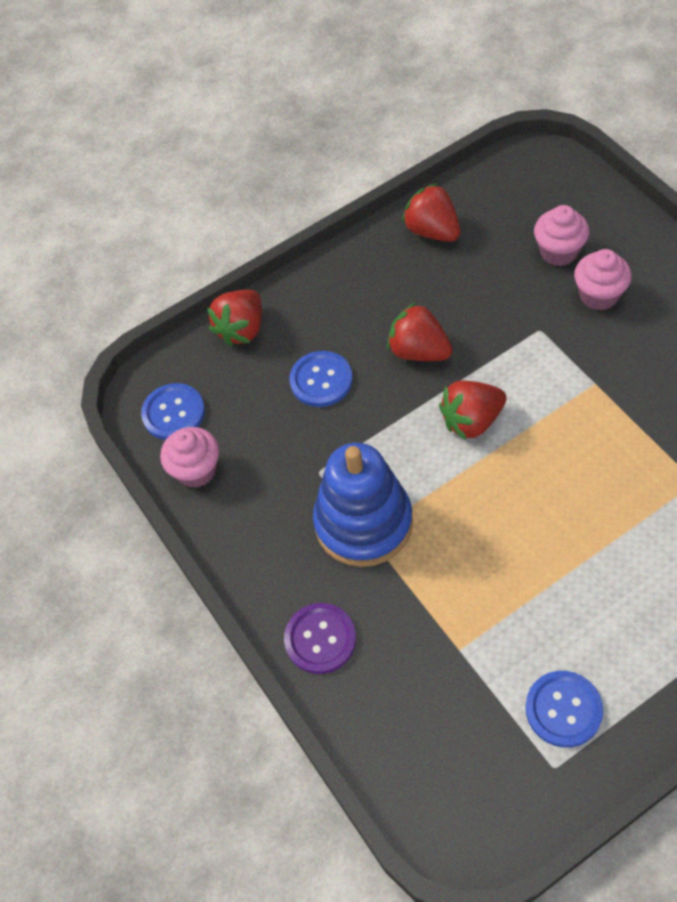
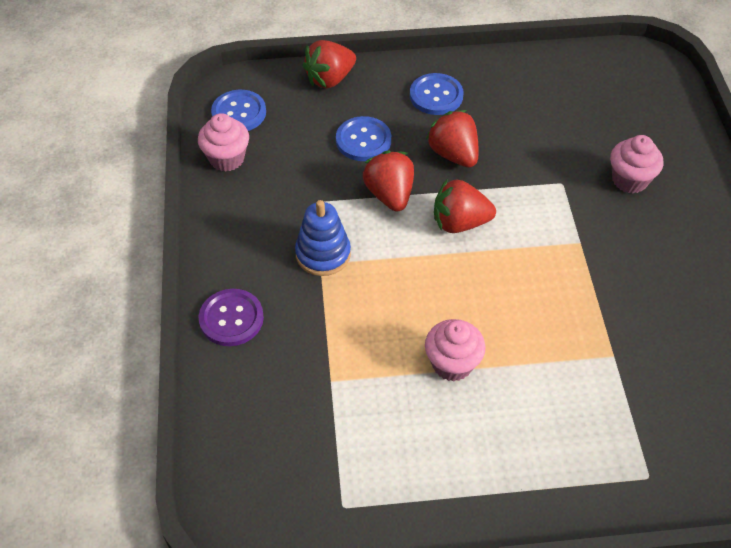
camera: 20 degrees right, 5 degrees down
blue stacking toy [313,443,413,567] -> blue stacking toy [295,200,351,276], size x0.63
red strawberry [402,183,460,242] -> red strawberry moved to [363,150,414,212]
blue button [525,671,603,748] -> blue button moved to [410,73,463,115]
pink cupcake [534,205,589,266] -> pink cupcake moved to [425,319,485,381]

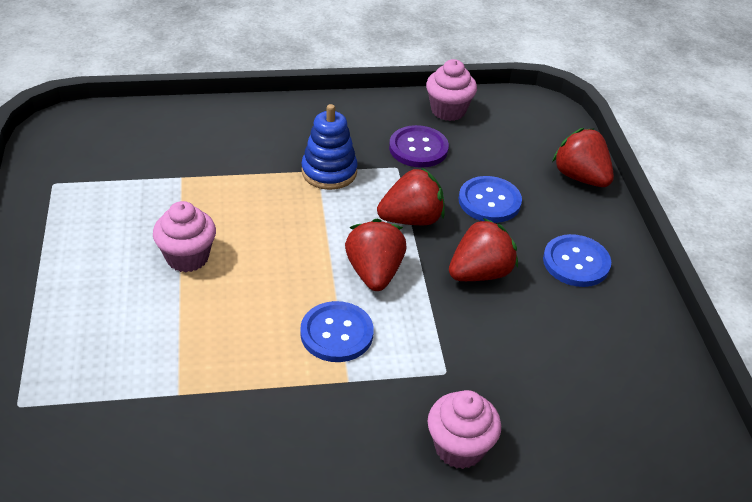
camera: 85 degrees right, 10 degrees down
purple button [199,289,264,346] -> purple button moved to [389,125,449,168]
blue button [211,90,266,131] -> blue button moved to [300,301,374,362]

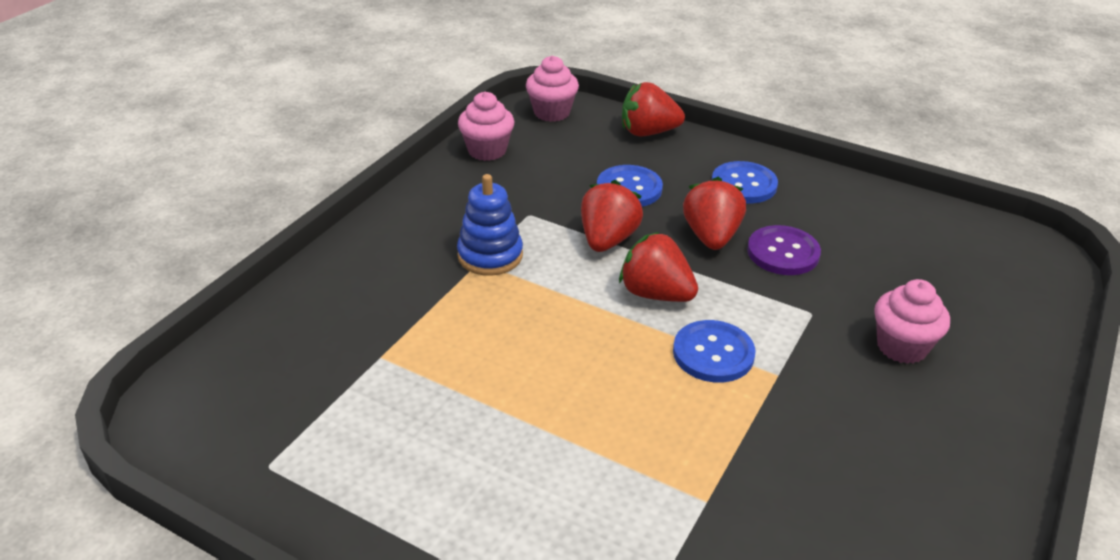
camera: 50 degrees left, 5 degrees down
pink cupcake [153,201,216,272] -> pink cupcake moved to [526,56,579,122]
purple button [389,125,449,168] -> purple button moved to [747,225,821,275]

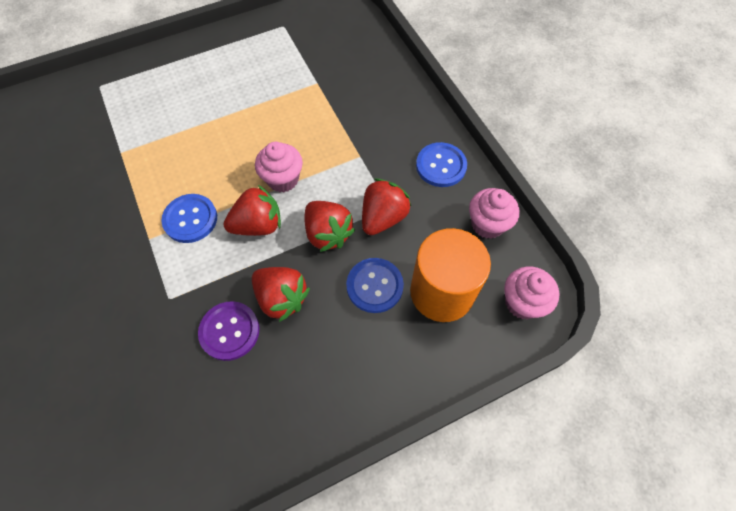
camera: 125 degrees right, 25 degrees up
blue stacking toy [457,174,523,276] -> none
red strawberry [622,82,685,136] -> red strawberry moved to [362,178,411,235]
blue button [712,161,778,203] -> blue button moved to [416,142,467,187]
pink cupcake [874,279,950,364] -> pink cupcake moved to [255,142,303,192]
none -> orange cylinder [410,228,491,322]

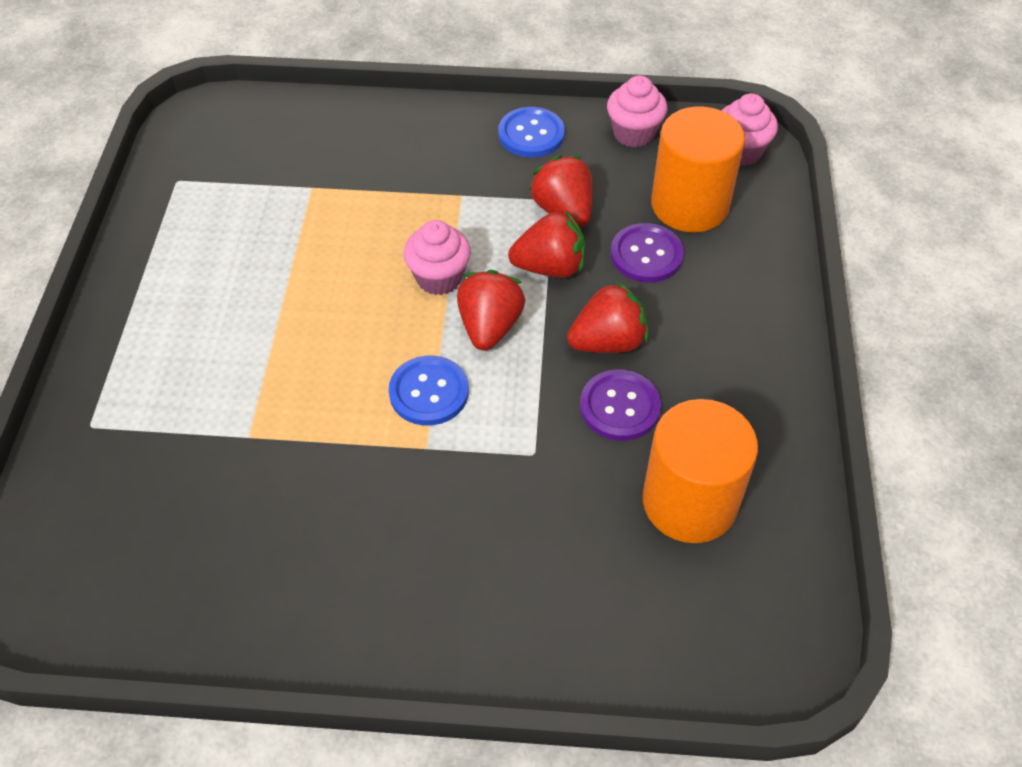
camera: 60 degrees left, 10 degrees down
blue button [346,258,404,313] -> purple button [610,223,684,283]
none -> orange cylinder [643,399,758,543]

